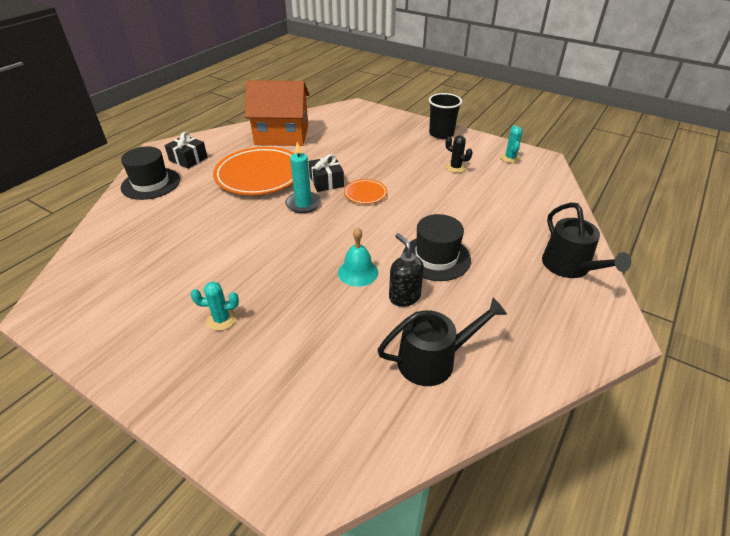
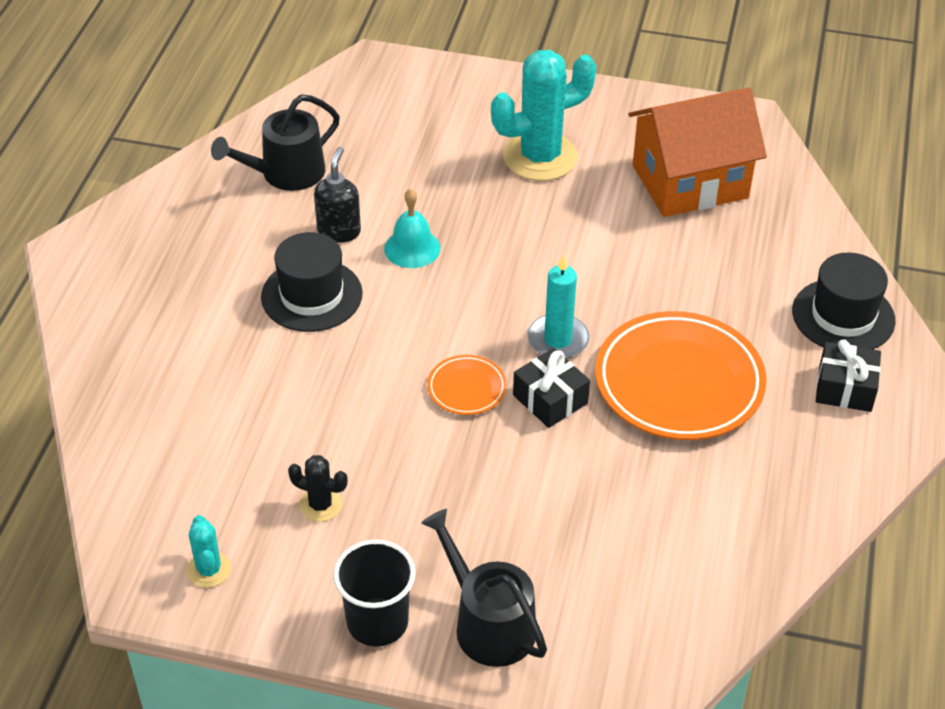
camera: 160 degrees right, 5 degrees up
turquoise cactus [191,282,239,331] -> turquoise cactus [491,50,596,181], size x2.14
orange house [245,80,309,146] -> orange house moved to [628,88,767,217]
black soap dispenser [389,233,424,307] -> black soap dispenser turned 120 degrees counterclockwise [314,147,361,243]
black watering can [542,202,631,278] -> black watering can moved to [421,509,547,667]

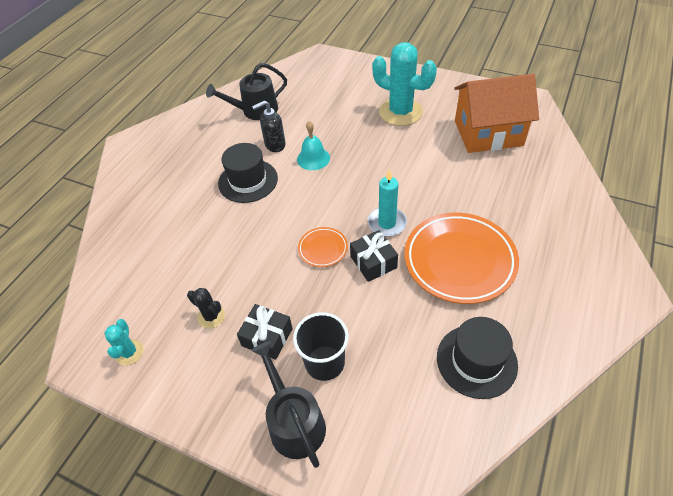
camera: 15 degrees right, 5 degrees up
black soap dispenser [314,147,361,243] -> black soap dispenser turned 135 degrees counterclockwise [252,100,286,152]
black cup [333,539,415,647] -> black cup moved to [293,312,349,381]
turquoise cactus [491,50,596,181] -> turquoise cactus turned 45 degrees clockwise [372,42,437,126]
black hat [792,253,896,349] -> black hat moved to [437,317,518,399]
black gift [816,339,881,412] -> black gift moved to [237,304,293,360]

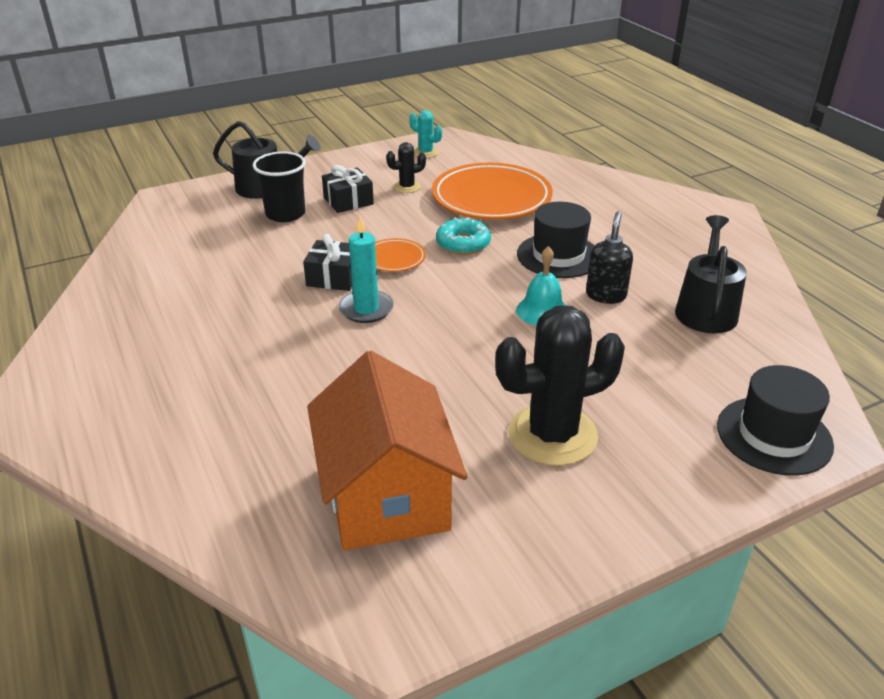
camera: 125 degrees right, 15 degrees down
turquoise cactus [372,42,437,126] -> black cactus [495,306,625,466]
orange plate [404,213,519,304] -> orange plate moved to [432,163,552,220]
black hat [437,317,518,399] -> black hat moved to [717,365,834,476]
orange house [455,74,539,153] -> orange house turned 45 degrees counterclockwise [307,351,468,550]
none -> turquoise donut [436,218,491,254]

